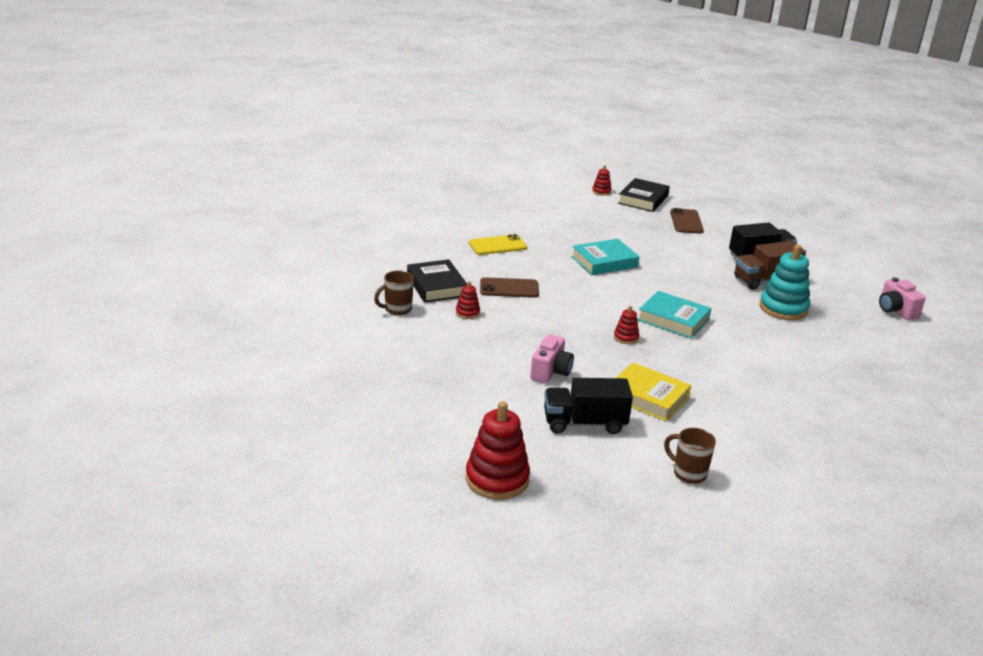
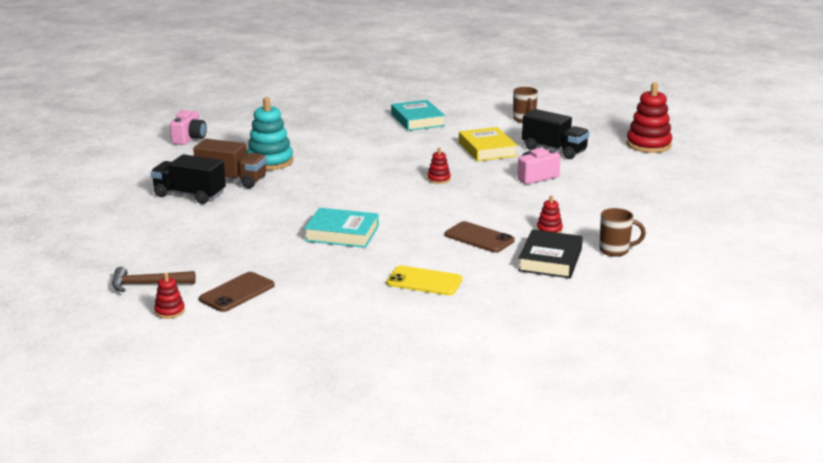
camera: 140 degrees left, 5 degrees down
black book [618,178,670,212] -> brown hammer [112,267,196,292]
turquoise book [638,291,711,339] -> turquoise book moved to [391,100,445,131]
brown phone [670,208,704,234] -> brown phone moved to [199,272,275,312]

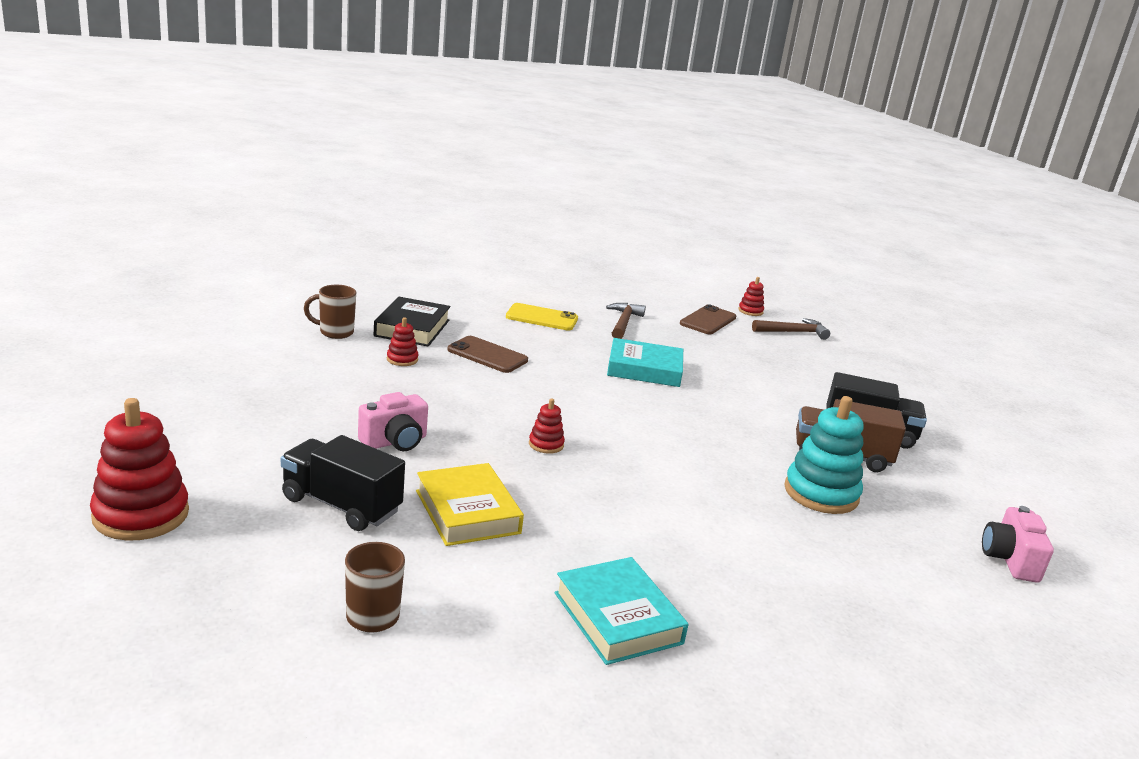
camera: 170 degrees right, 0 degrees up
none -> brown hammer [606,303,646,339]

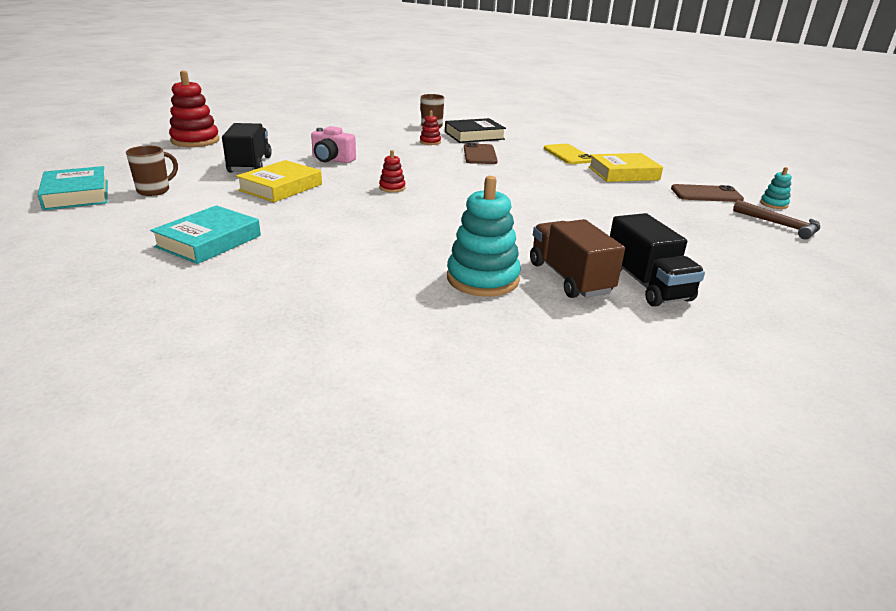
camera: 60 degrees right, 5 degrees up
brown hammer [606,303,646,339] -> yellow book [588,153,663,182]
turquoise book [607,338,683,387] -> turquoise book moved to [37,166,108,210]
red stacking toy [738,277,764,316] -> turquoise stacking toy [760,167,792,209]
pink camera [982,506,1054,583] -> none

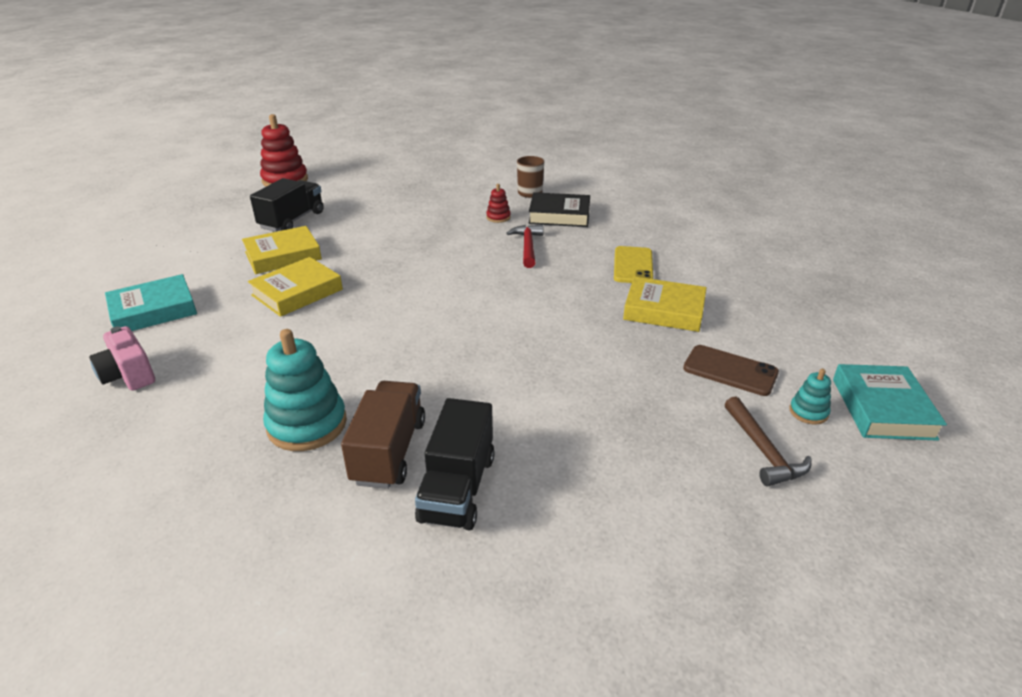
camera: 30 degrees right, 5 degrees up
turquoise book [37,166,108,210] -> turquoise book moved to [833,364,947,441]
brown mug [126,146,178,196] -> none
pink camera [311,126,356,163] -> pink camera moved to [89,326,155,391]
red stacking toy [379,150,405,193] -> none
brown phone [464,143,498,164] -> red hammer [506,224,544,268]
none -> yellow book [248,257,343,317]

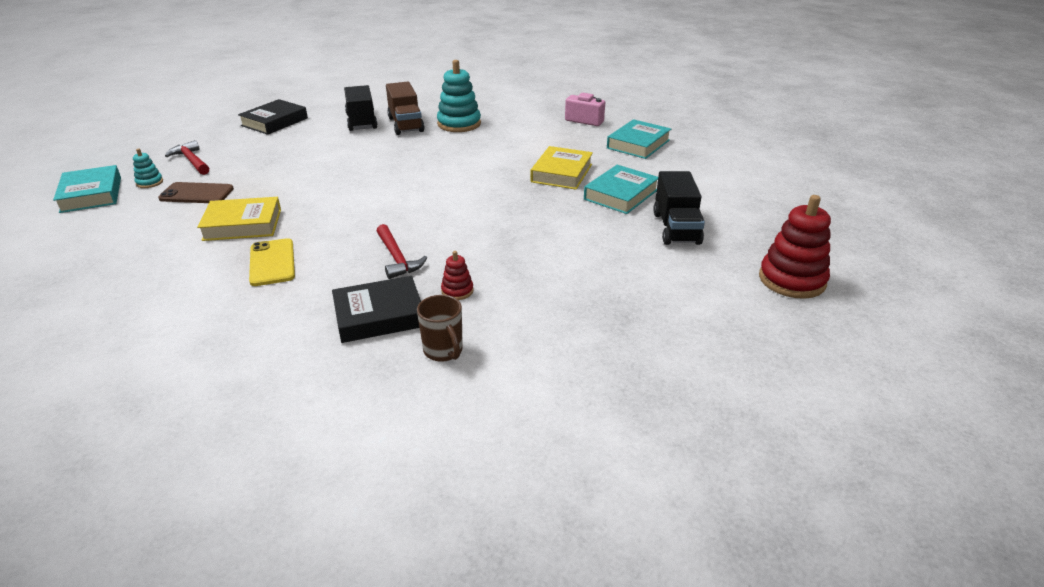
camera: 155 degrees right, 0 degrees up
yellow book [242,226,322,274] -> turquoise book [584,165,658,214]
brown hammer [725,397,811,487] -> red hammer [165,140,209,175]
none -> black book [238,99,308,135]

